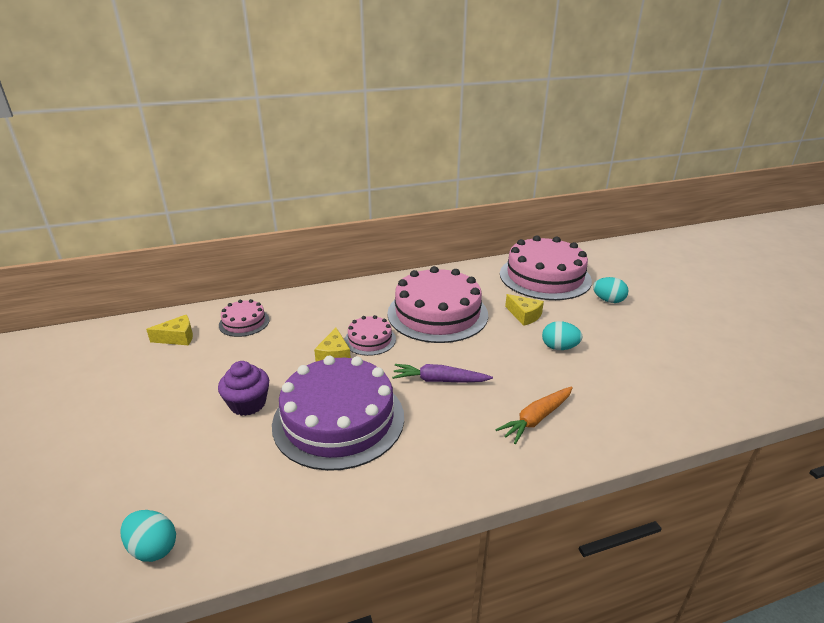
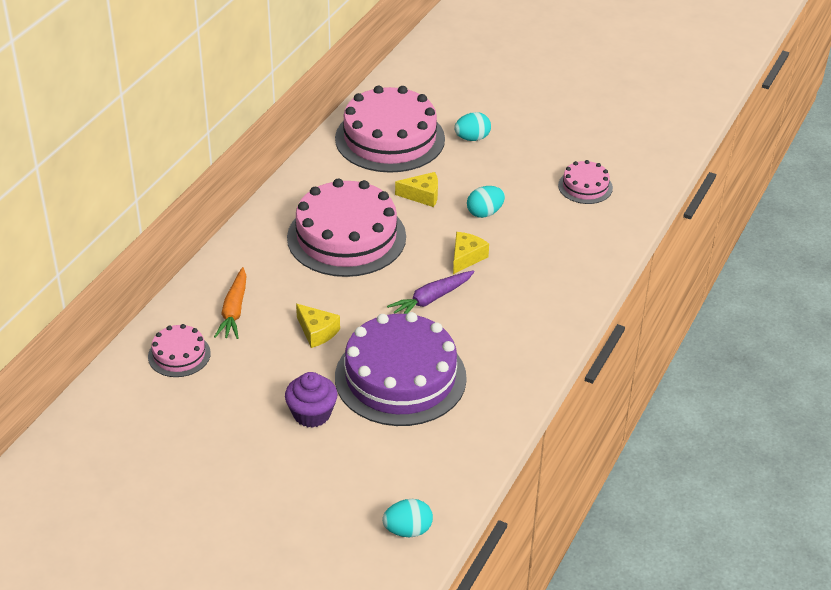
camera: 45 degrees left, 10 degrees up
yellow cheese [146,315,193,345] -> yellow cheese moved to [453,232,489,274]
pink cake [344,315,396,356] -> pink cake moved to [558,160,613,204]
orange carrot [495,386,573,444] -> orange carrot moved to [214,267,246,339]

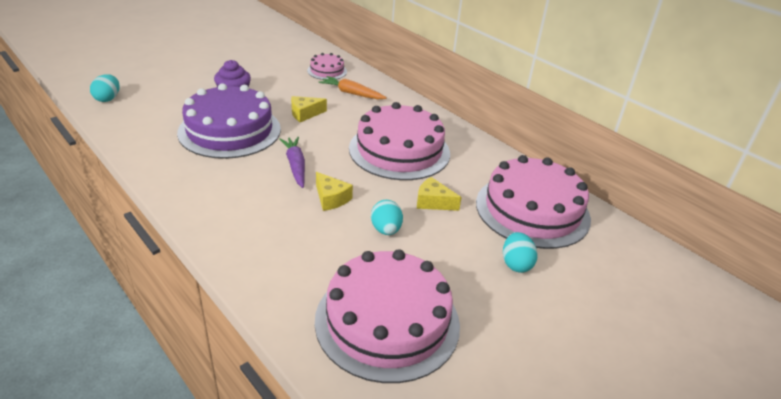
camera: 110 degrees right, 5 degrees down
yellow cheese [395,172,438,207] -> yellow cheese turned 90 degrees clockwise [417,177,462,211]
pink cake [558,160,613,204] -> pink cake [315,249,460,383], size x2.09

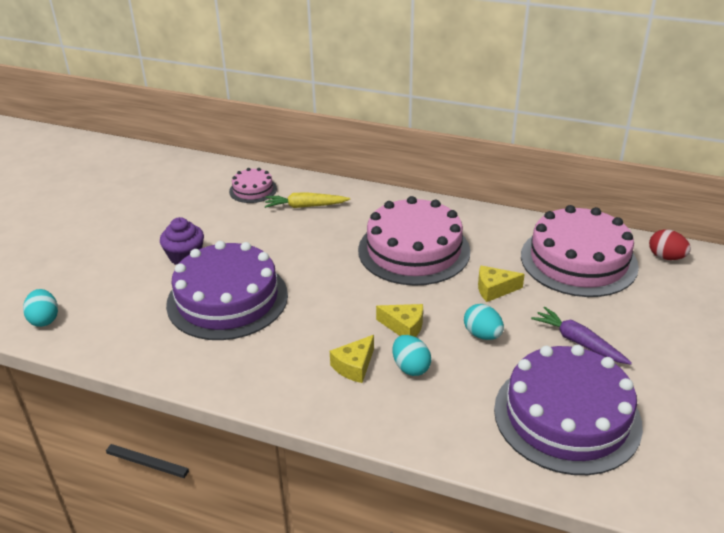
camera: 25 degrees left, 0 degrees up
purple carrot [279,137,305,188] -> purple carrot moved to [531,307,632,365]
yellow cheese [291,96,327,122] -> yellow cheese moved to [330,335,374,383]
pink cake [315,249,460,383] -> purple cake [494,345,643,475]
orange carrot [319,76,387,99] -> yellow carrot [265,192,350,208]
turquoise egg [503,232,538,273] -> turquoise egg moved to [393,335,431,376]
none -> red egg [649,229,691,260]

